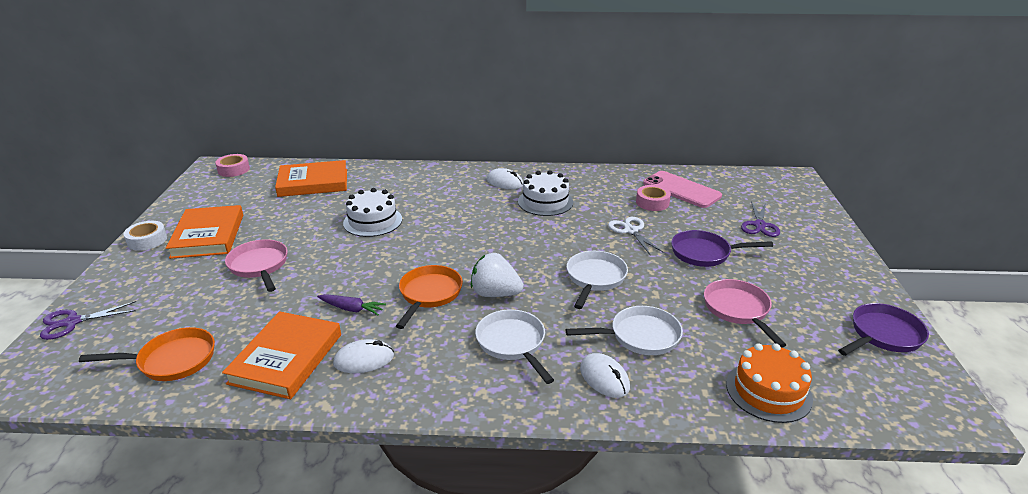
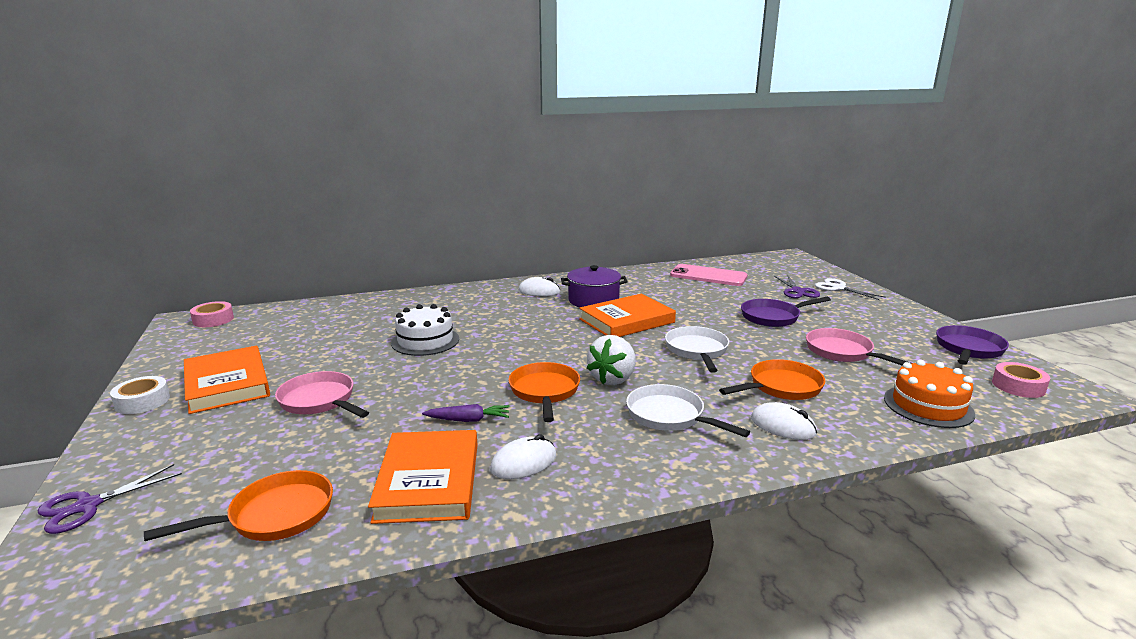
camera: 20 degrees left, 10 degrees down
orange book [275,160,347,197] -> orange book moved to [579,294,676,337]
white strawberry [471,253,524,297] -> white strawberry turned 60 degrees counterclockwise [587,335,636,385]
white cake [518,170,573,216] -> purple pot [561,265,628,307]
white pan [566,306,683,355] -> orange pan [719,359,825,400]
white scissors [608,217,664,255] -> white scissors moved to [815,278,886,300]
pink tape [636,185,671,211] -> pink tape moved to [992,362,1050,398]

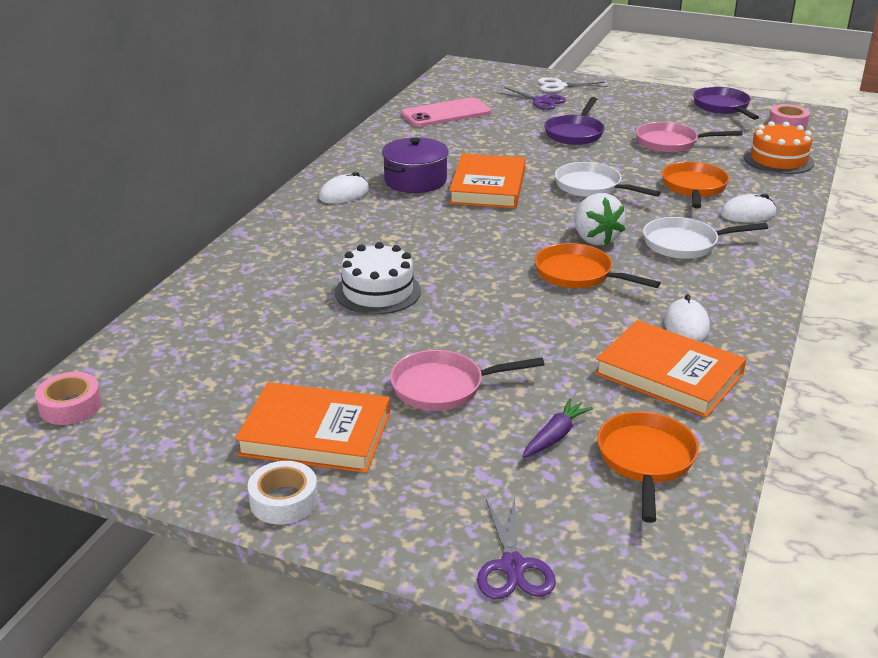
camera: 50 degrees left, 10 degrees up
purple carrot [422,404,510,422] -> purple carrot moved to [522,398,593,458]

